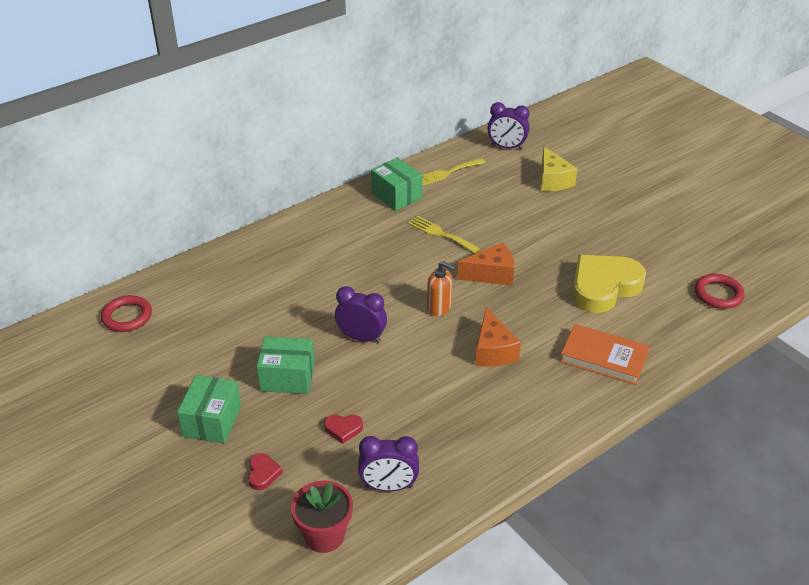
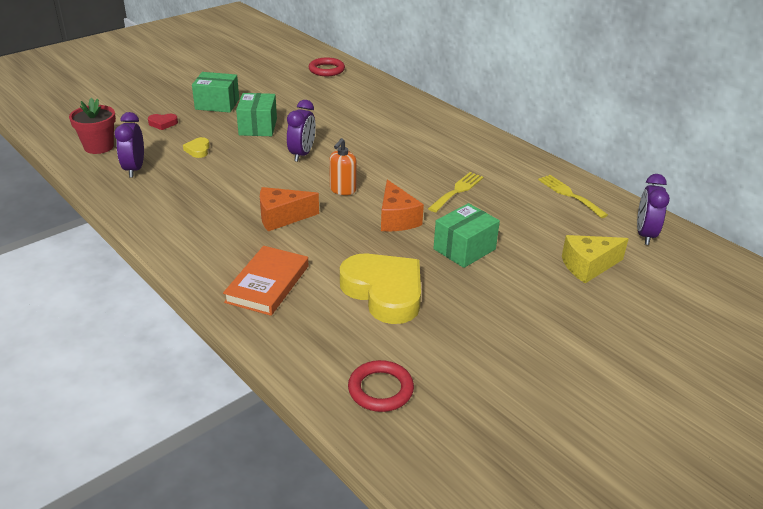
camera: 85 degrees right, 5 degrees down
red heart [324,414,363,444] -> yellow heart [183,137,210,158]
green box [371,157,422,211] -> green box moved to [433,203,500,268]

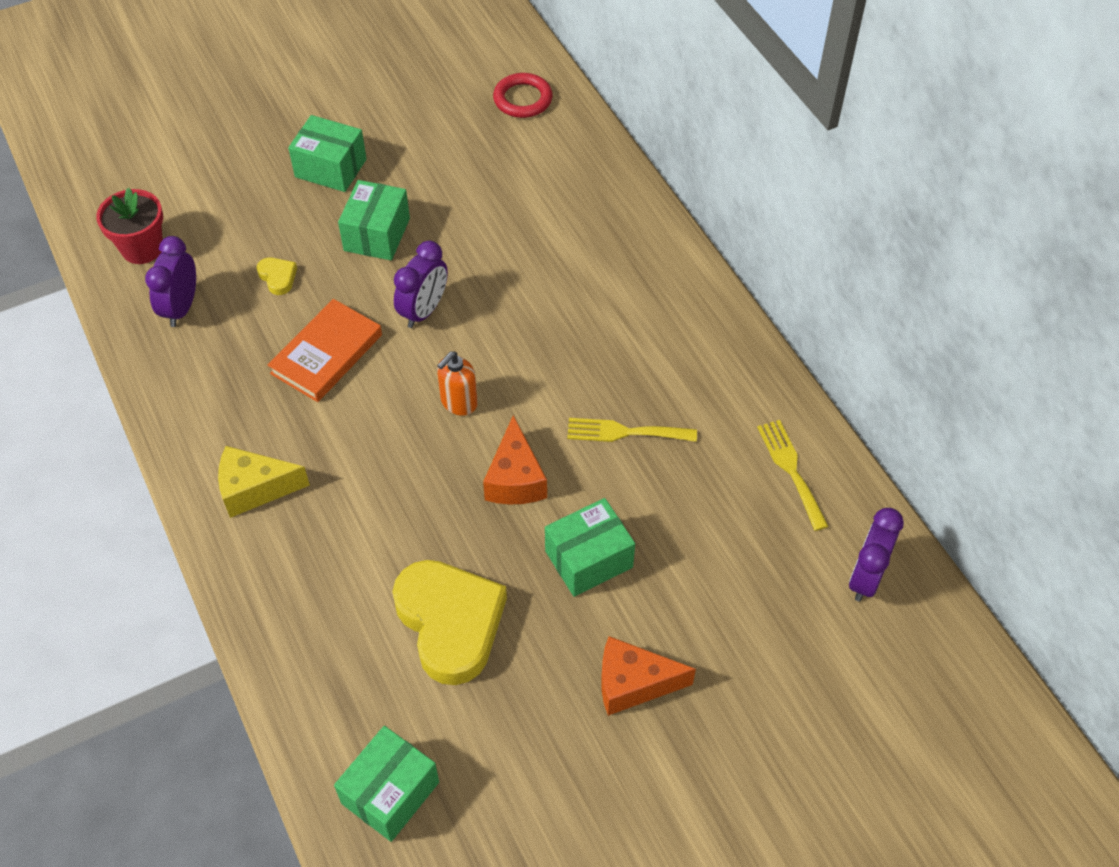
camera: 15 degrees right, 20 degrees up
red heart [148,114,178,130] -> none
yellow heart [183,137,210,158] -> yellow heart turned 135 degrees clockwise [257,258,297,295]
orange book [223,246,309,316] -> orange book moved to [268,299,382,402]
orange cheese [260,187,319,231] -> orange cheese moved to [601,636,696,716]
red ring [348,360,414,412] -> green box [334,726,439,842]
yellow fork [428,172,483,212] -> yellow fork turned 135 degrees counterclockwise [567,418,697,442]
yellow cheese [562,235,629,283] -> yellow cheese moved to [218,446,310,518]

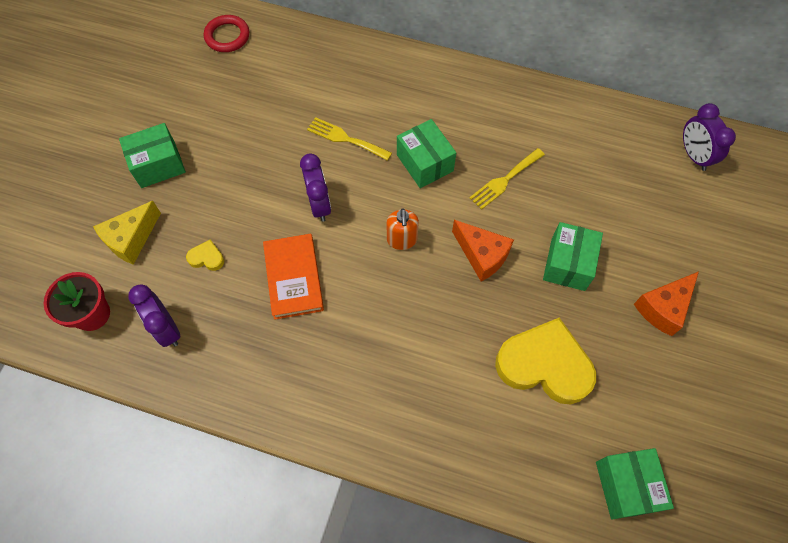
camera: 45 degrees left, 10 degrees up
yellow cheese [218,446,310,518] -> yellow cheese moved to [93,201,161,265]
green box [338,180,410,261] -> green box moved to [397,119,456,188]
yellow fork [757,420,829,531] -> yellow fork moved to [307,117,392,161]

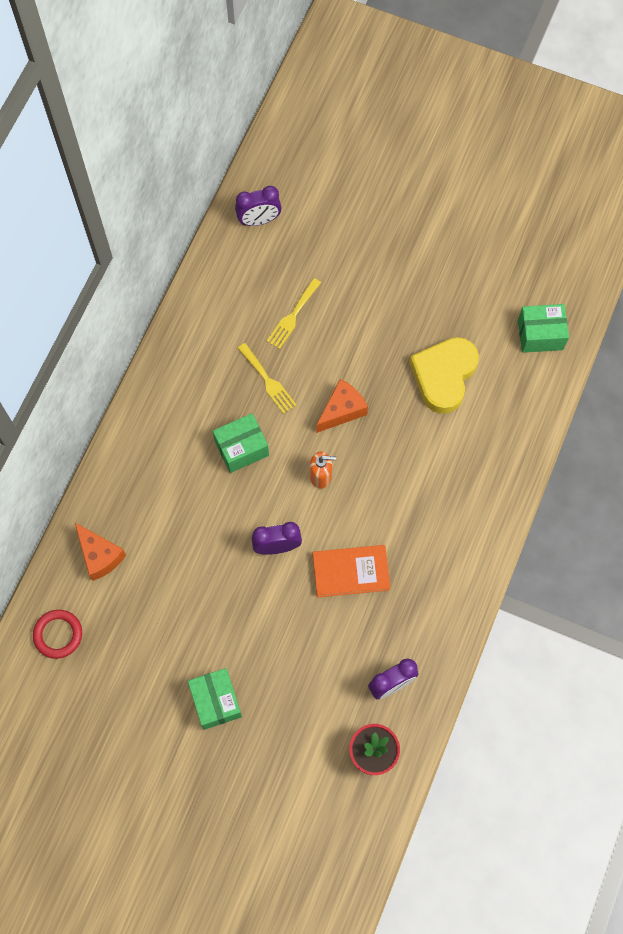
camera: 85 degrees left, 5 degrees up
yellow cheese [93,201,161,265] -> none
yellow heart [186,240,224,271] -> none
yellow fork [307,117,392,161] -> yellow fork moved to [267,278,321,349]
green box [543,222,603,291] -> none
orange cheese [634,271,699,336] -> orange cheese moved to [75,523,126,581]

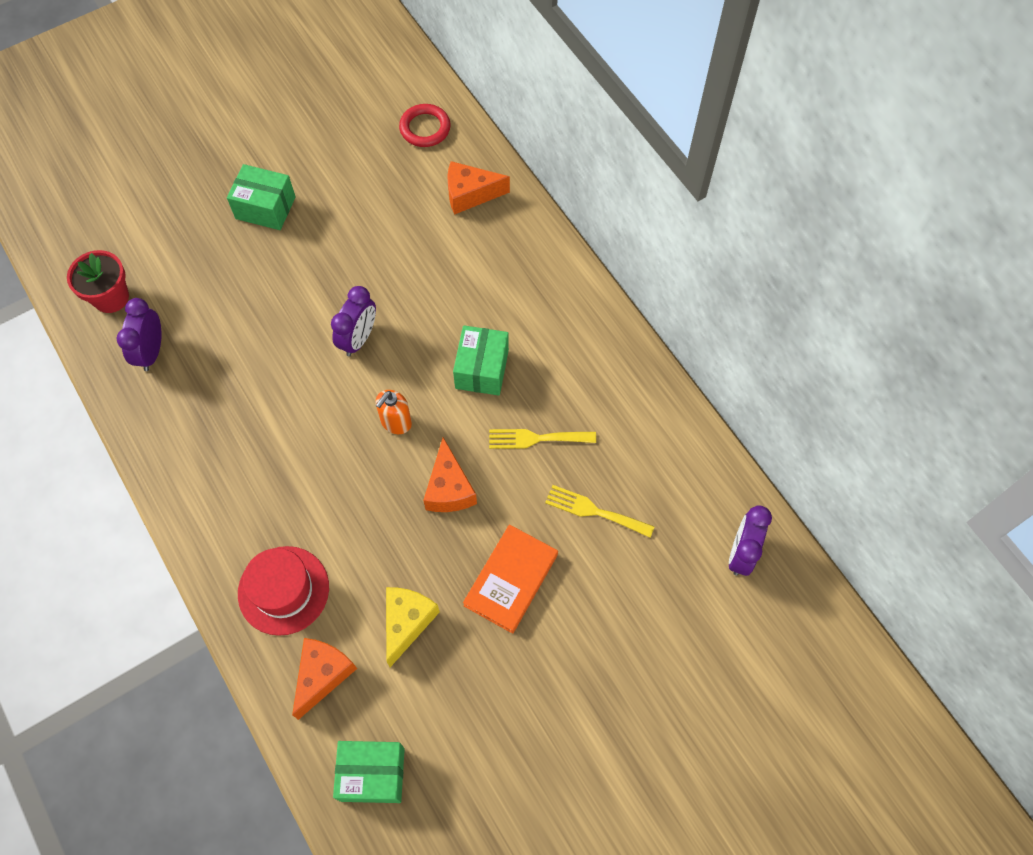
camera: 125 degrees right, 5 degrees down
yellow fork [267,278,321,349] -> yellow fork turned 45 degrees counterclockwise [545,485,655,538]
orange book [313,545,390,597] -> orange book moved to [463,524,558,634]
yellow heart [409,337,479,414] -> yellow cheese [386,587,440,667]
green box [518,304,569,353] -> green box turned 60 degrees clockwise [333,741,405,803]
none -> red hat [238,546,329,636]
none -> orange cheese [292,638,357,720]

